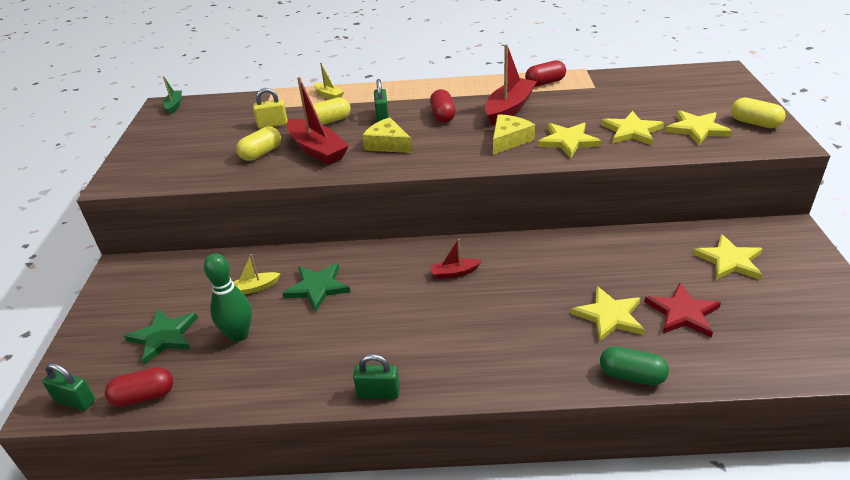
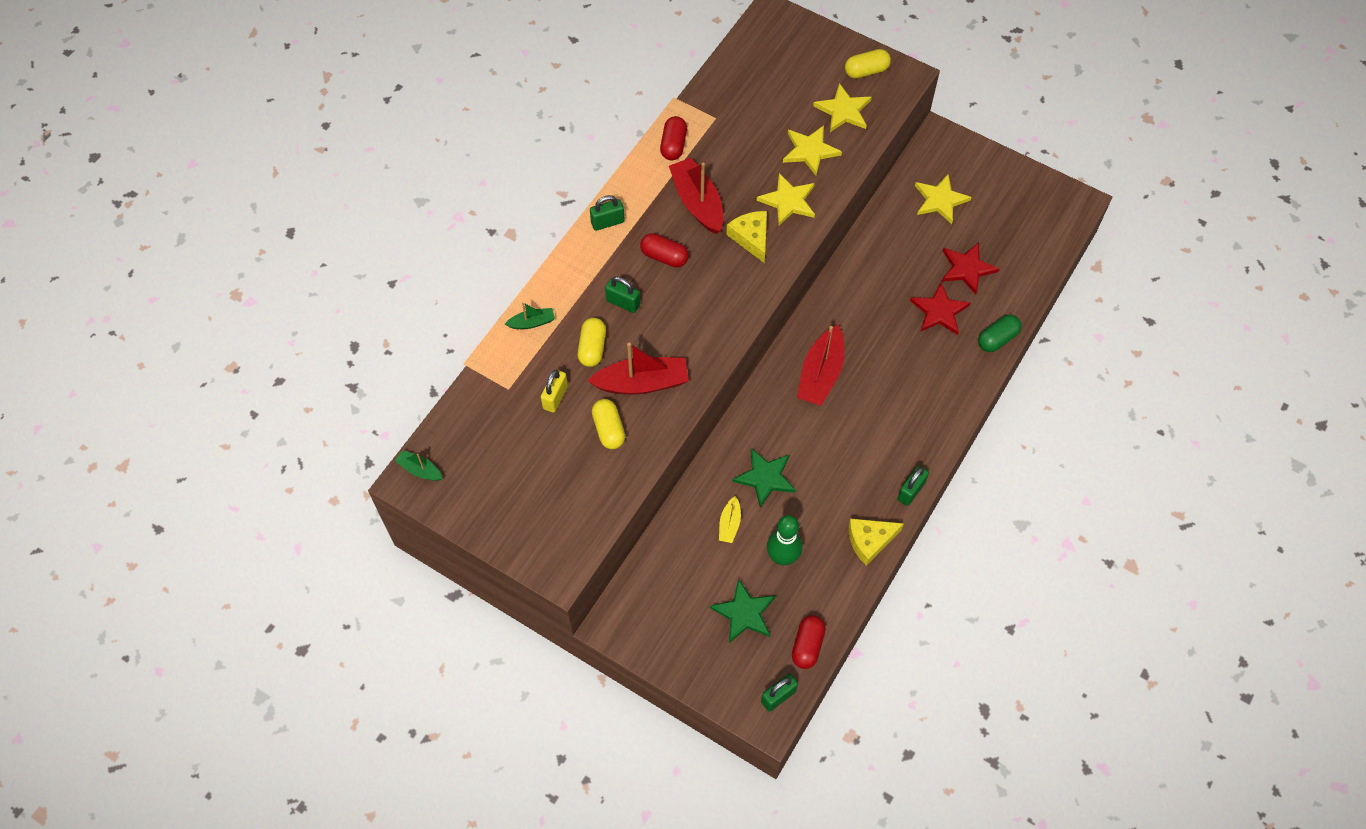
camera: 60 degrees left, 25 degrees up
yellow boat [313,63,344,99] -> green boat [505,302,555,329]
yellow cheese [362,117,412,153] -> yellow cheese moved to [848,518,904,566]
red boat [430,239,481,279] -> red boat [797,325,844,406], size x1.95
yellow star [571,286,645,342] -> red star [910,283,970,335]
none -> green padlock [590,195,625,231]

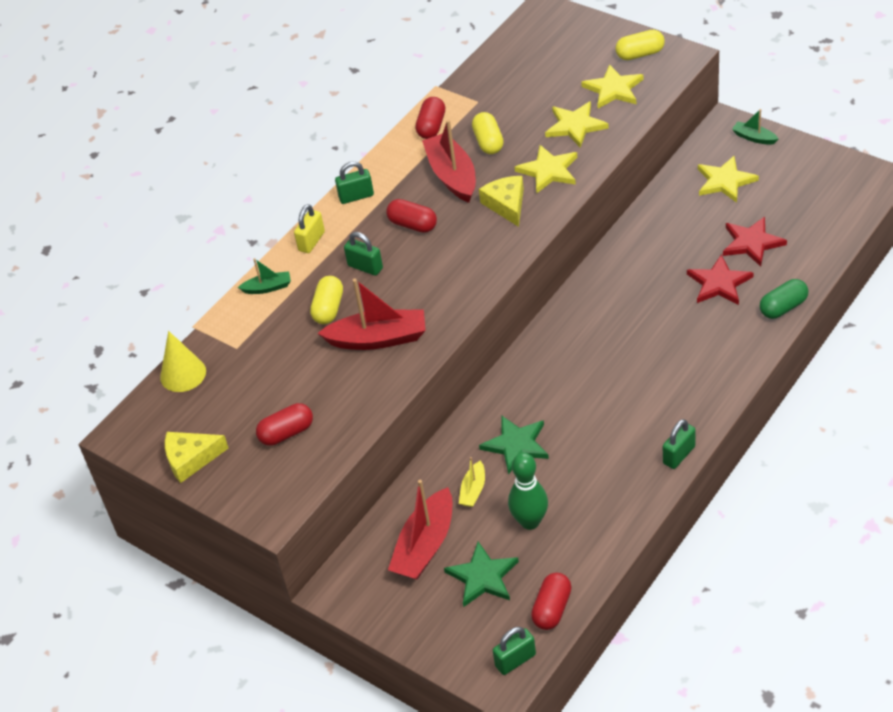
camera: 10 degrees right, 15 degrees down
green boat [395,450,443,481] -> green boat moved to [732,109,778,145]
yellow padlock [541,369,568,413] -> yellow padlock moved to [294,204,325,253]
yellow capsule [592,399,625,449] -> yellow capsule moved to [472,112,504,154]
red boat [797,325,844,406] -> red boat moved to [388,480,453,580]
yellow cheese [848,518,904,566] -> yellow cheese moved to [165,432,229,483]
none -> yellow cone [160,331,206,392]
none -> red capsule [256,403,313,446]

